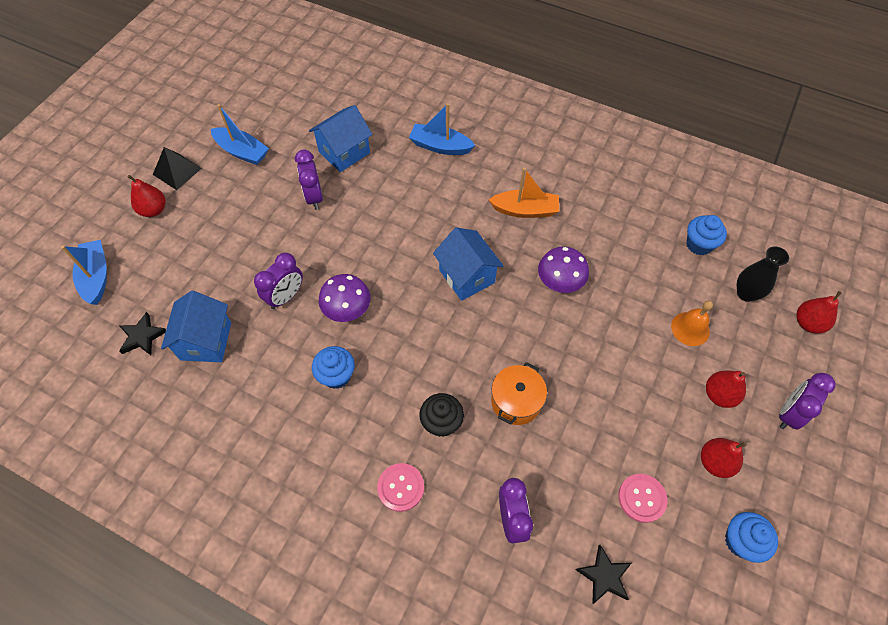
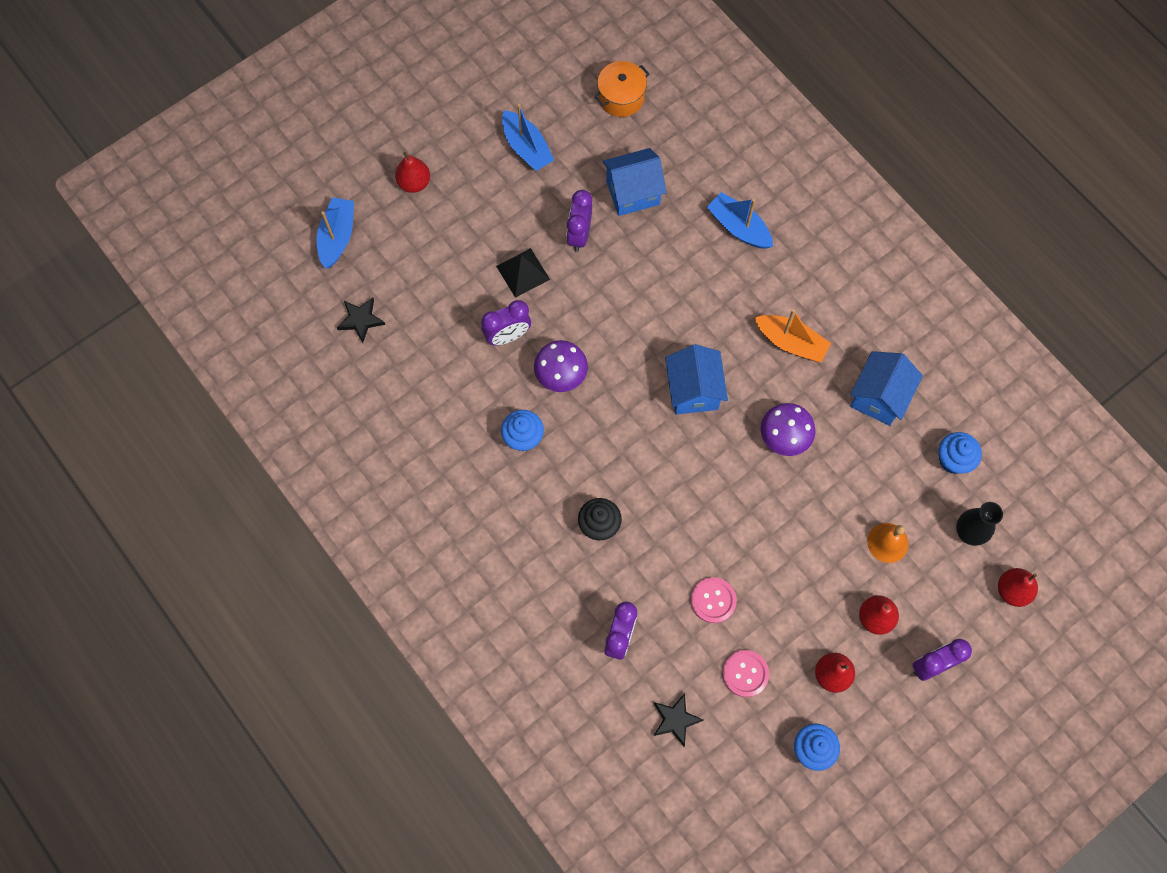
camera: 25 degrees right, 10 degrees up
black pyramid [153,147,202,190] -> black pyramid moved to [496,248,550,298]
blue house [161,291,231,362] -> blue house moved to [850,351,923,426]
pink button [377,463,424,512] -> pink button moved to [691,577,737,623]
orange pot [491,362,547,425] -> orange pot moved to [594,61,650,117]

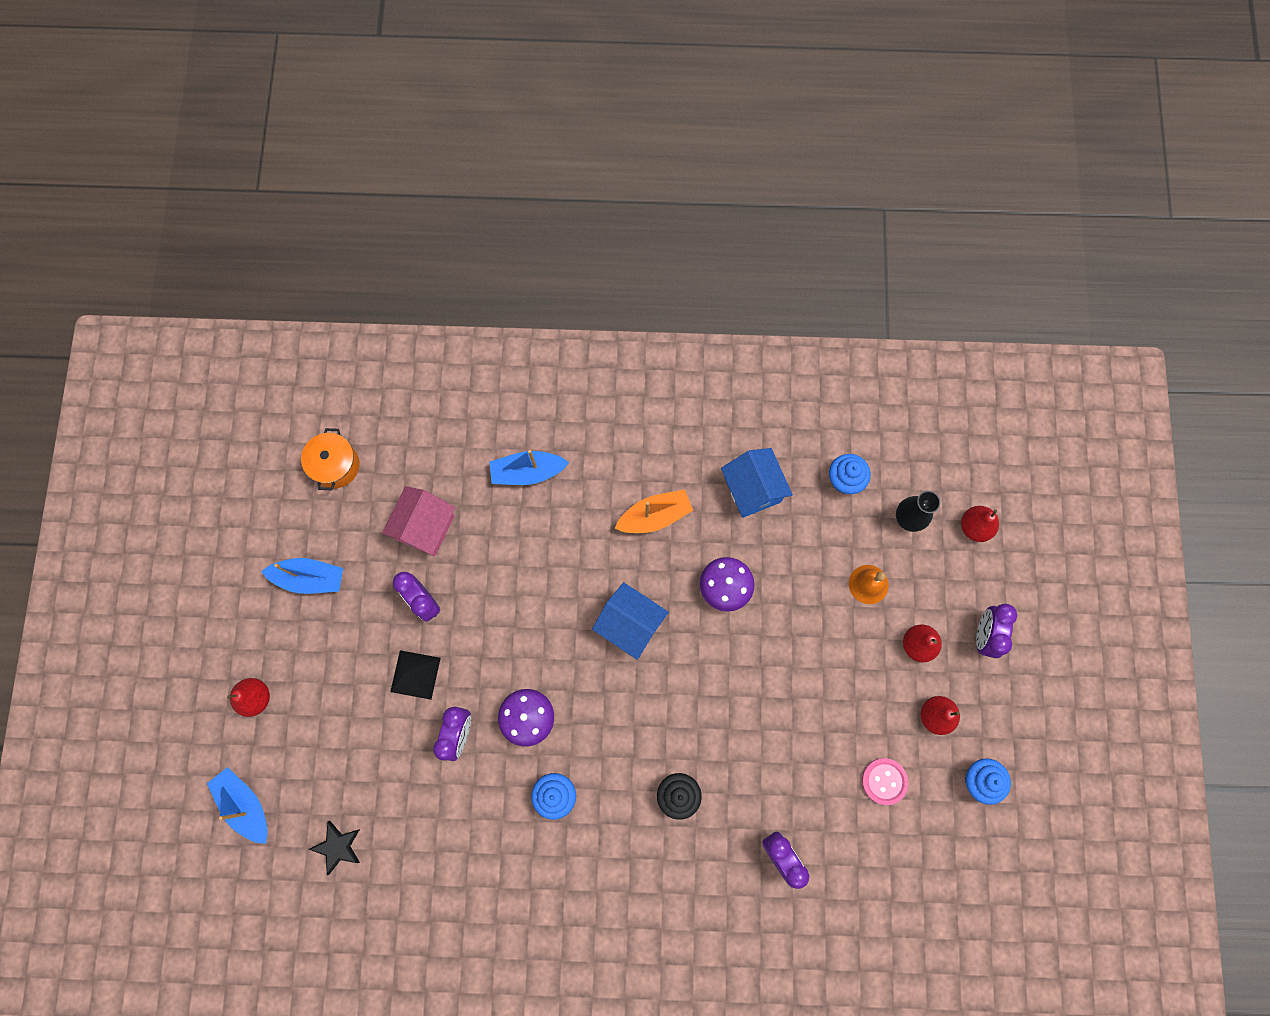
camera: 50 degrees left, 5 degrees up
blue house [602,148,667,216] -> pink house [382,486,455,556]
black star [654,693,703,747] -> none
pink button [691,577,737,623] -> none

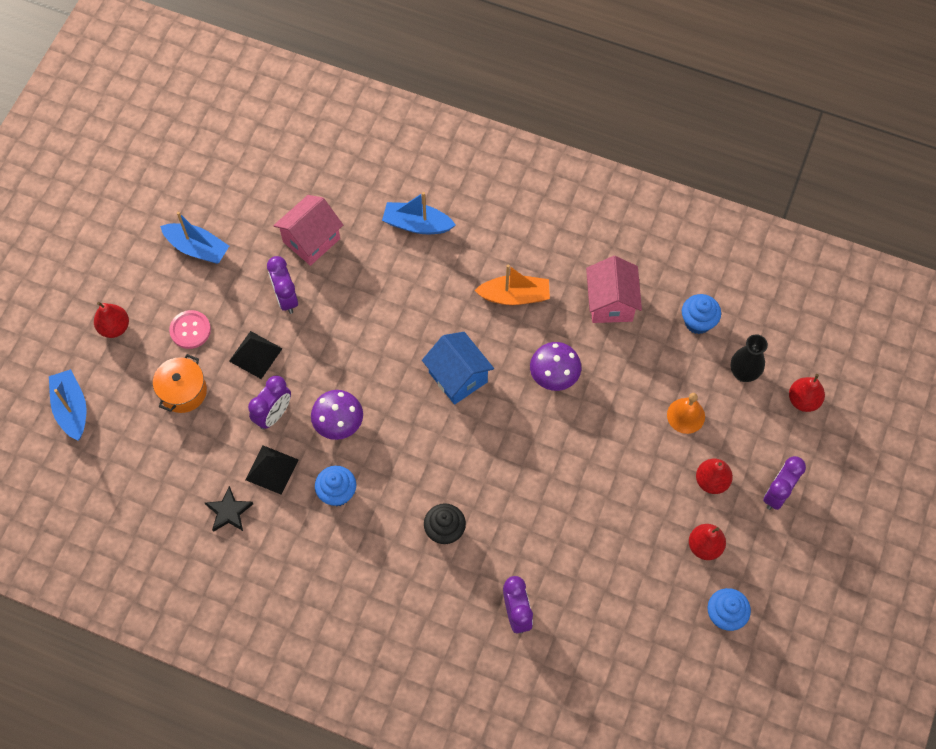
camera: 20 degrees right, 10 degrees down
orange pot [301,428,359,490] -> orange pot moved to [153,354,207,413]
black star [309,821,360,875] -> black star moved to [205,486,253,532]
blue house [721,448,793,518] -> pink house [586,256,642,323]
pink button [862,758,908,805] -> pink button moved to [169,310,211,349]
none -> black pyramid [245,445,298,495]

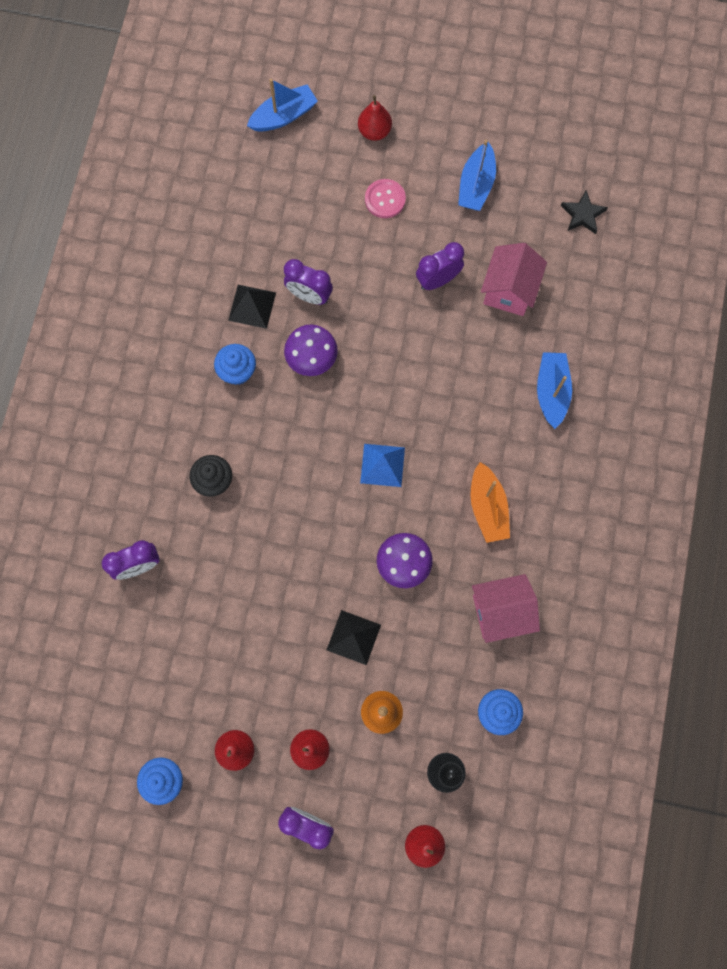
camera: 80 degrees right, 10 degrees up
orange pot [153,354,207,413] -> none
black star [205,486,253,532] -> black star moved to [561,191,608,234]
black pyramid [229,331,283,379] -> black pyramid moved to [327,610,381,665]
pink house [273,195,343,266] -> pink house turned 75 degrees clockwise [481,243,547,316]
blue house [422,332,494,405] -> blue pyramid [360,444,405,487]

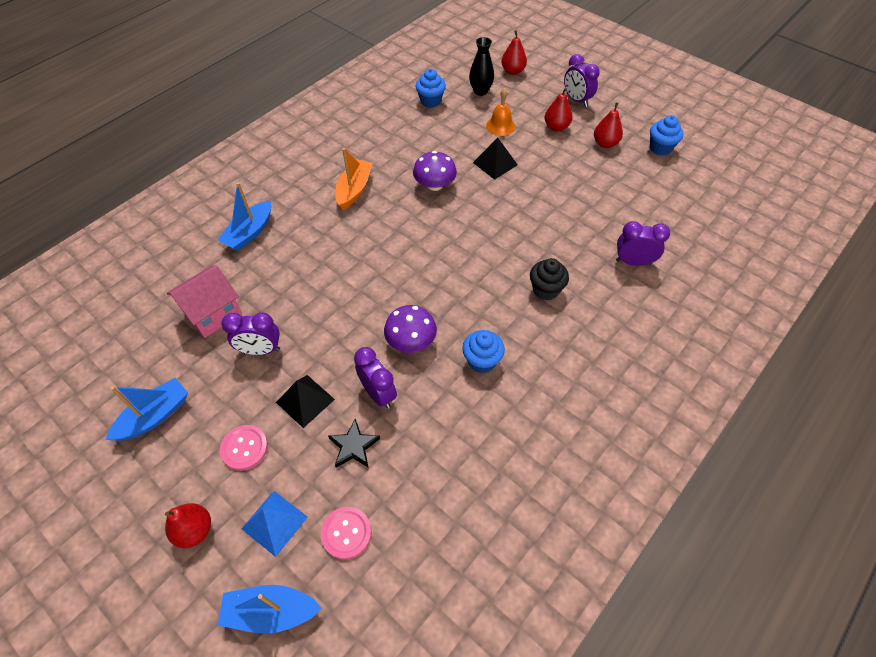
camera: 150 degrees left, 20 degrees down
black pyramid [228,285,276,329] -> black pyramid moved to [276,375,335,428]
blue pyramid [360,444,405,487] -> blue pyramid moved to [241,491,308,557]
pink house [472,574,540,643] -> none
black star [561,191,608,234] -> black star moved to [328,419,380,468]
none -> pink button [321,507,372,560]

